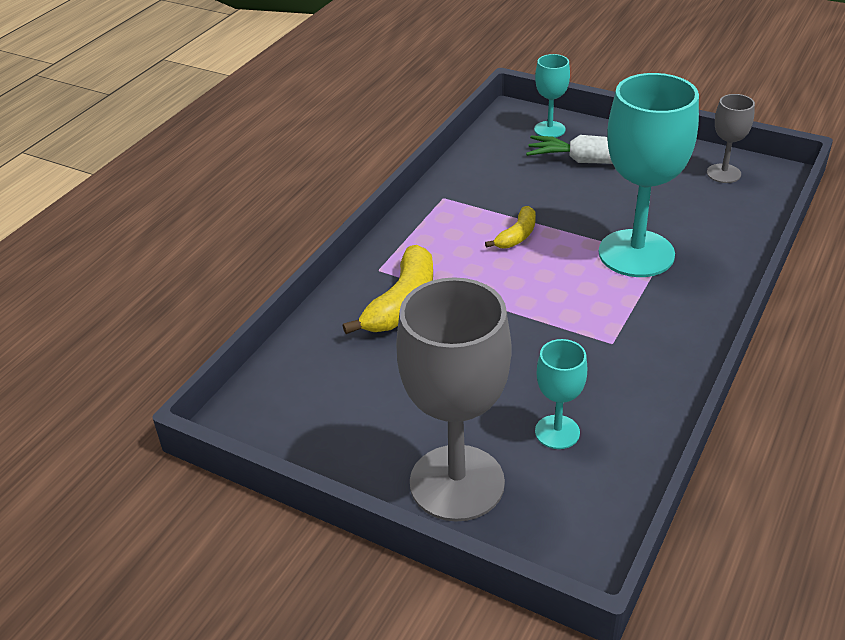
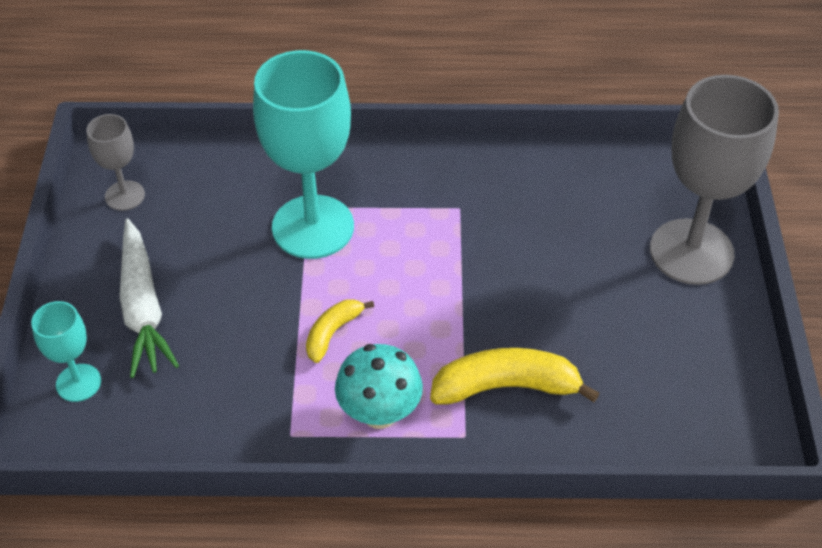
camera: 120 degrees left, 10 degrees up
yellow banana [485,206,536,248] -> yellow banana turned 60 degrees counterclockwise [306,299,374,363]
turquoise goblet [535,339,587,449] -> none
none -> turquoise mushroom [335,344,423,429]

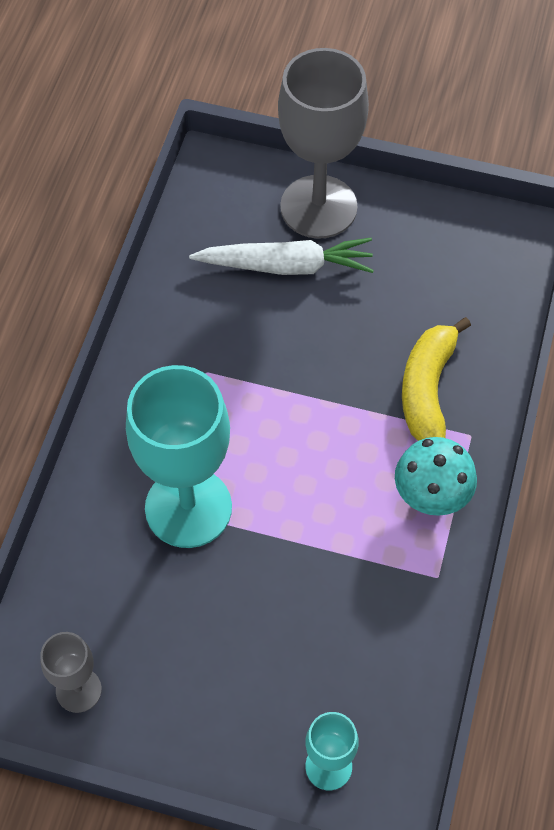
camera: 75 degrees left, 10 degrees up
white carrot [119,218,179,378] -> white carrot moved to [189,238,374,275]
yellow banana [306,299,374,363] -> none

